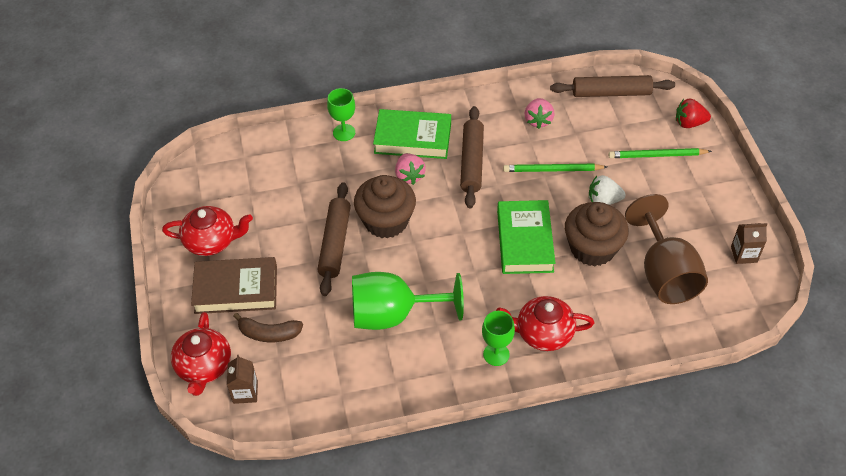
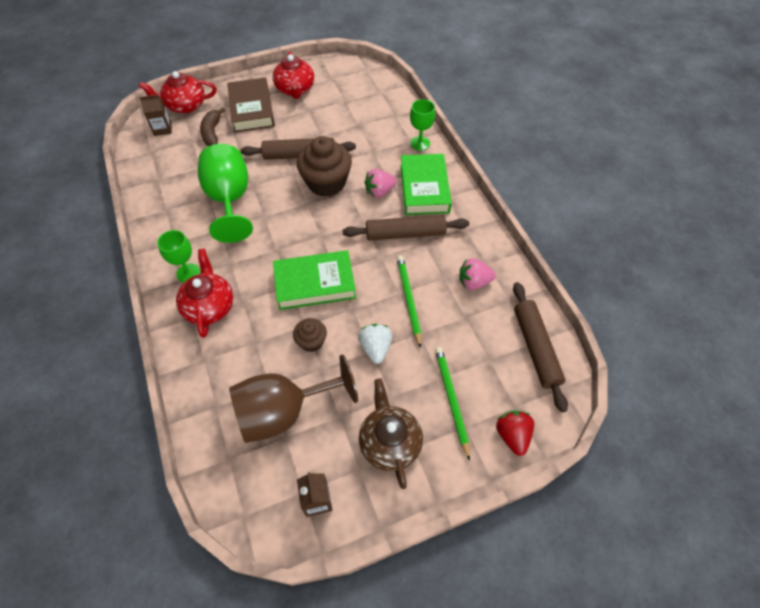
camera: 80 degrees right, 5 degrees up
brown cupcake [565,202,629,266] -> brown cupcake [293,318,327,352], size x0.52
none -> brown teapot [359,378,423,489]

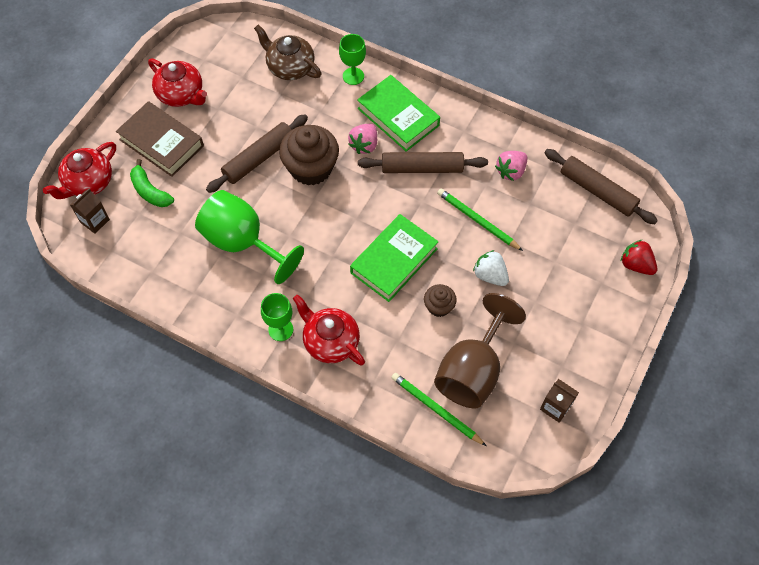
camera: 40 degrees left, 5 degrees up
brown banana [200,107,225,146] -> green banana [130,159,174,207]
brown rolling pin [342,215,469,241] -> brown rolling pin turned 45 degrees clockwise [358,152,488,173]
brown teapot [359,378,423,489] -> brown teapot moved to [254,25,321,80]
green pencil [435,347,470,461] -> green pencil moved to [391,373,486,446]

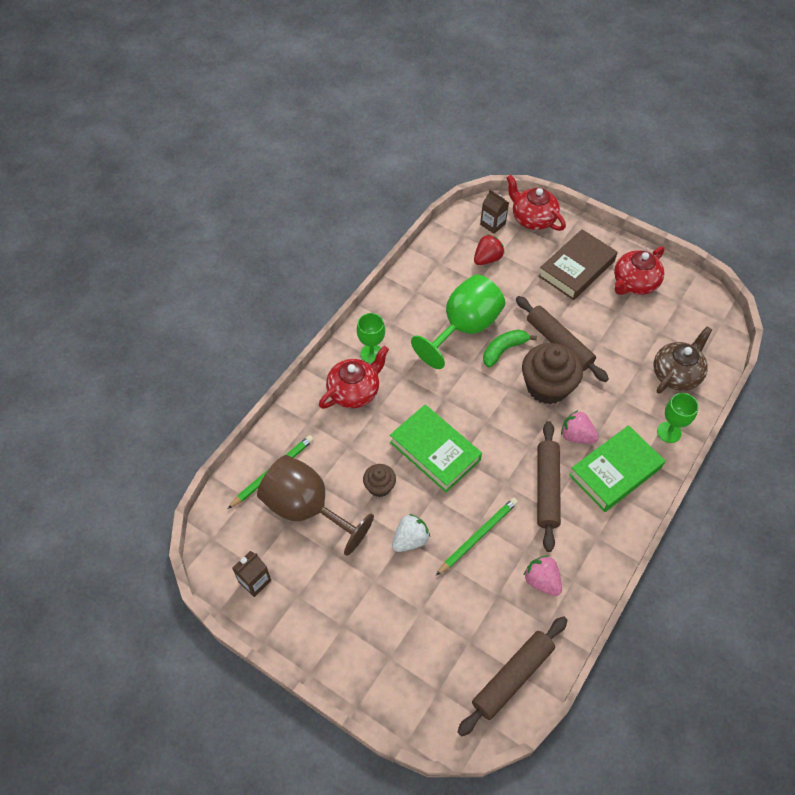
camera: 95 degrees right, 5 degrees down
green banana [130,159,174,207] -> green banana moved to [483,329,537,368]
red strawberry [621,239,657,275] -> red strawberry moved to [474,234,505,265]

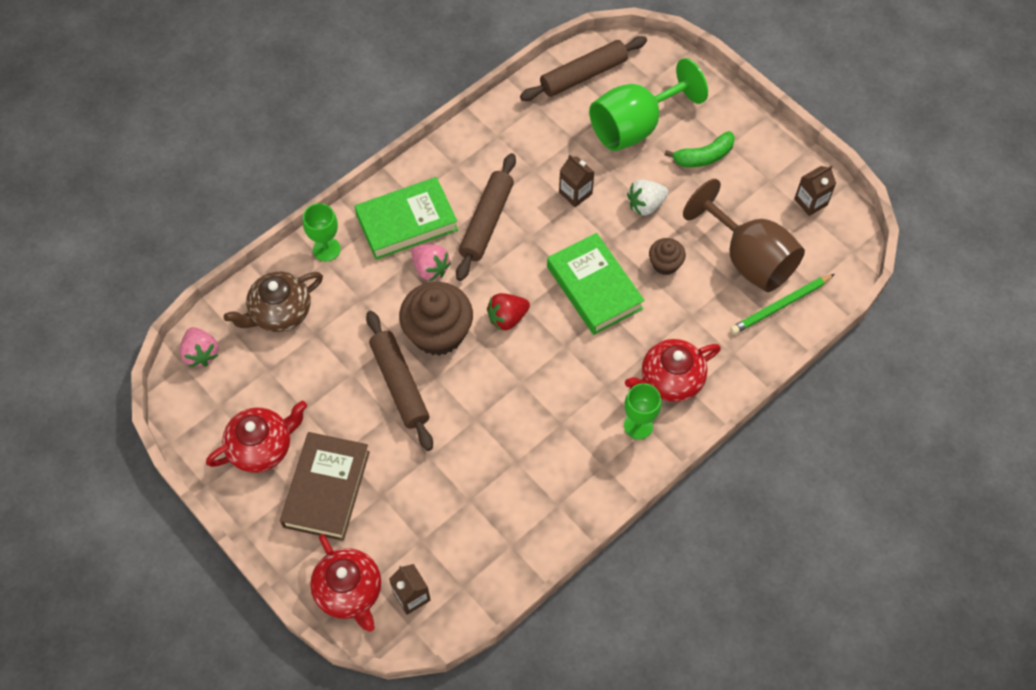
camera: 165 degrees left, 5 degrees up
green goblet [411,275,505,369] -> green goblet moved to [589,58,708,151]
green pencil [436,498,518,575] -> brown carton [559,155,594,207]
red strawberry [474,234,505,265] -> red strawberry moved to [487,293,530,331]
green banana [483,329,537,368] -> green banana moved to [665,131,735,167]
pink strawberry [523,555,562,596] -> pink strawberry moved to [180,327,218,367]
brown book [538,229,618,300] -> brown book turned 45 degrees counterclockwise [280,432,370,541]

